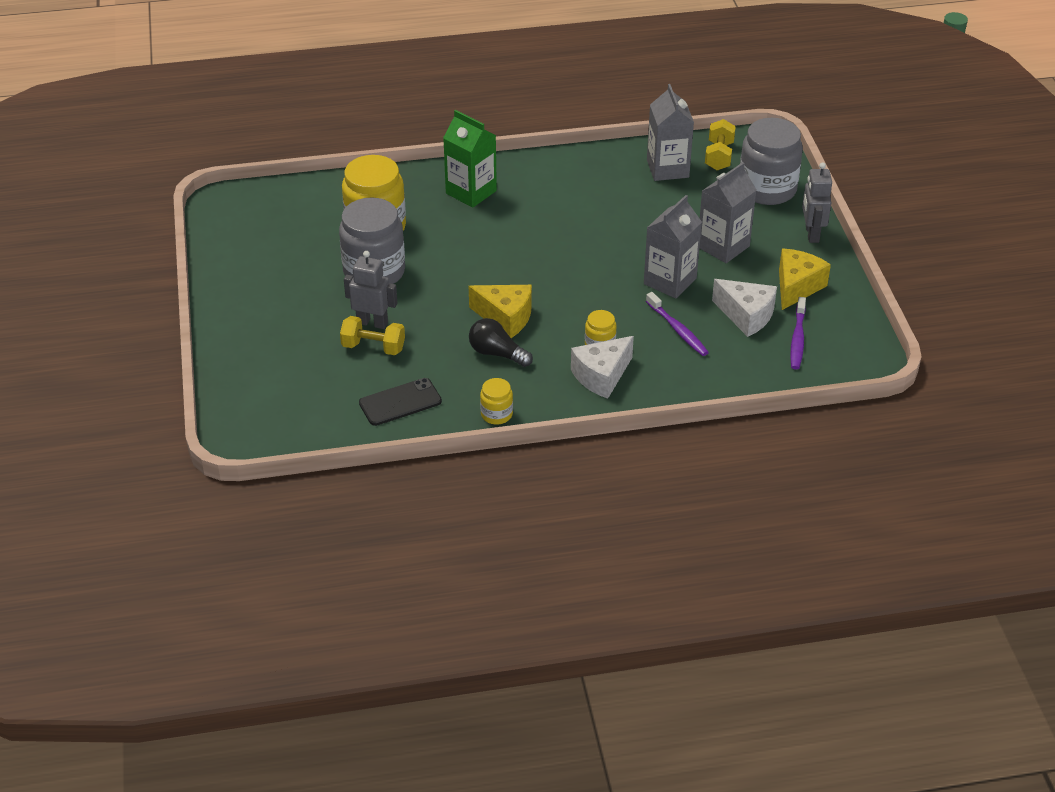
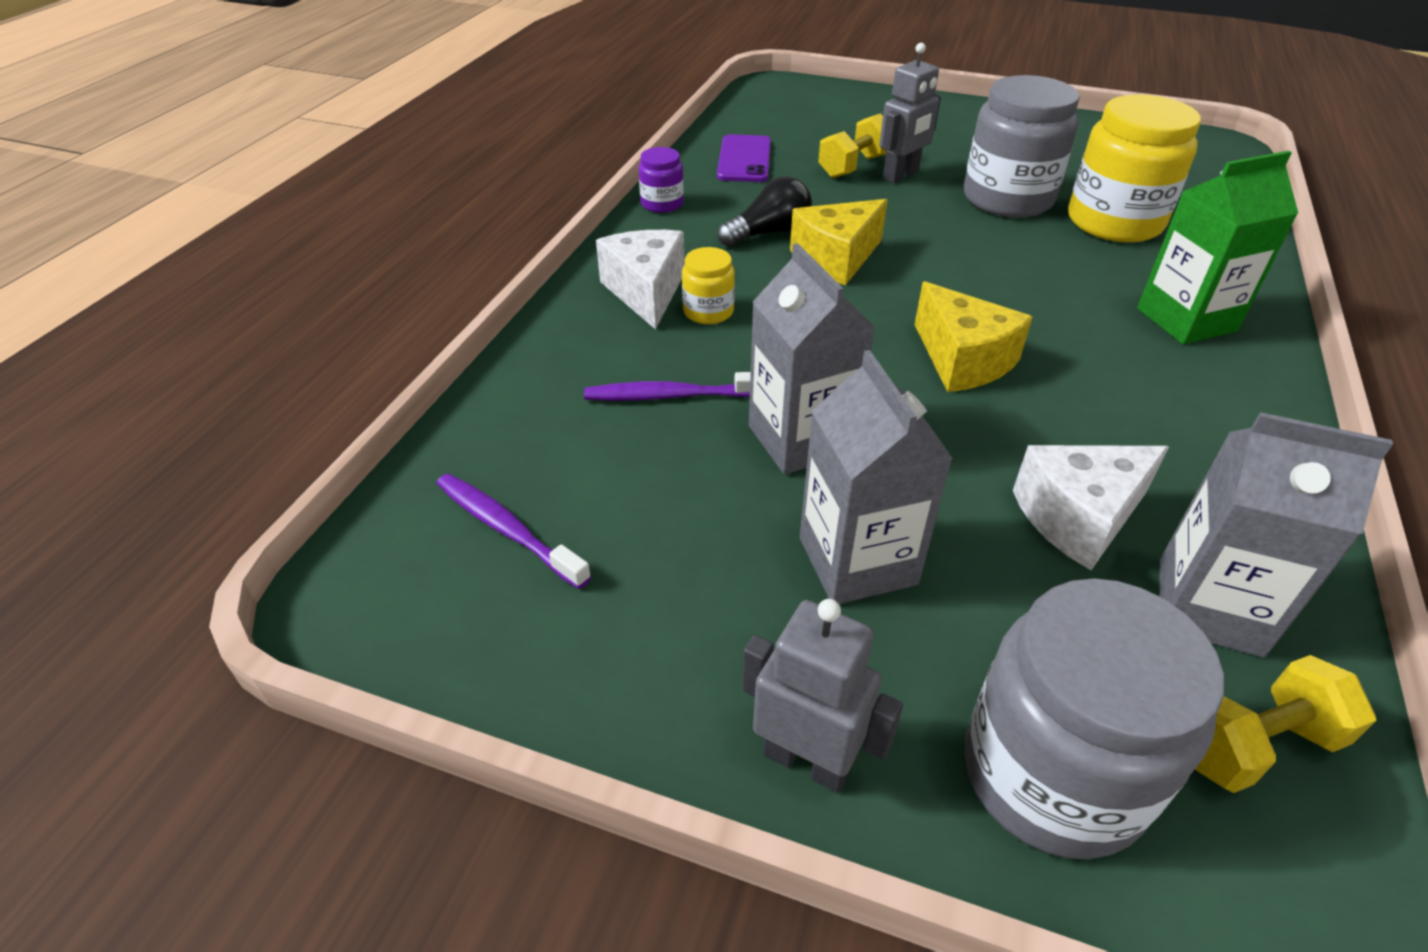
camera: 120 degrees right, 0 degrees up
black phone [359,378,442,426] -> purple phone [717,134,771,182]
yellow jar [480,378,513,424] -> purple jar [639,147,684,213]
yellow dumbbell [705,119,736,170] -> yellow dumbbell turned 60 degrees counterclockwise [1195,655,1377,793]
white cheese [712,279,777,337] -> white cheese moved to [1013,445,1169,570]
yellow cheese [779,249,831,310] -> yellow cheese moved to [915,282,1033,392]

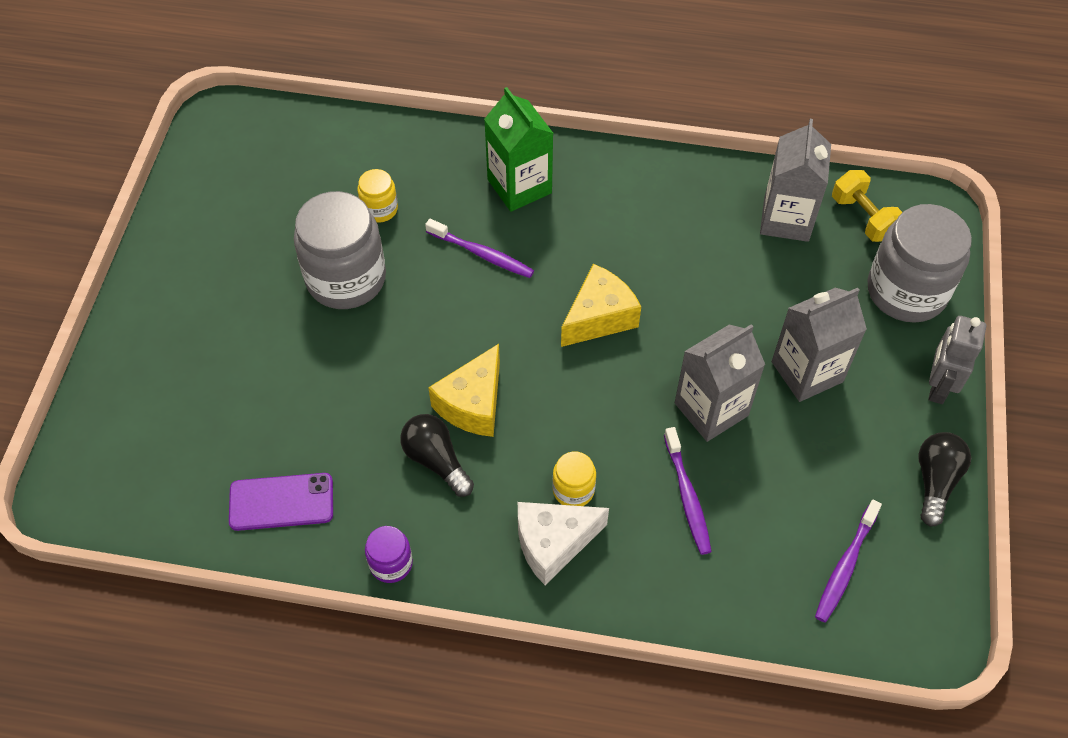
camera: 100 degrees left, 15 degrees up
yellow cheese [790,199,888,285] -> yellow cheese turned 75 degrees clockwise [428,344,500,437]
yellow dumbbell [818,113,887,178] -> none
grey robot [879,43,941,184] -> none
white cheese [1013,445,1169,570] -> none
yellow jar [1068,94,1201,243] -> yellow jar [357,169,398,222], size x0.47
none -> purple toothbrush [425,219,534,278]
none -> black light bulb [918,432,971,527]

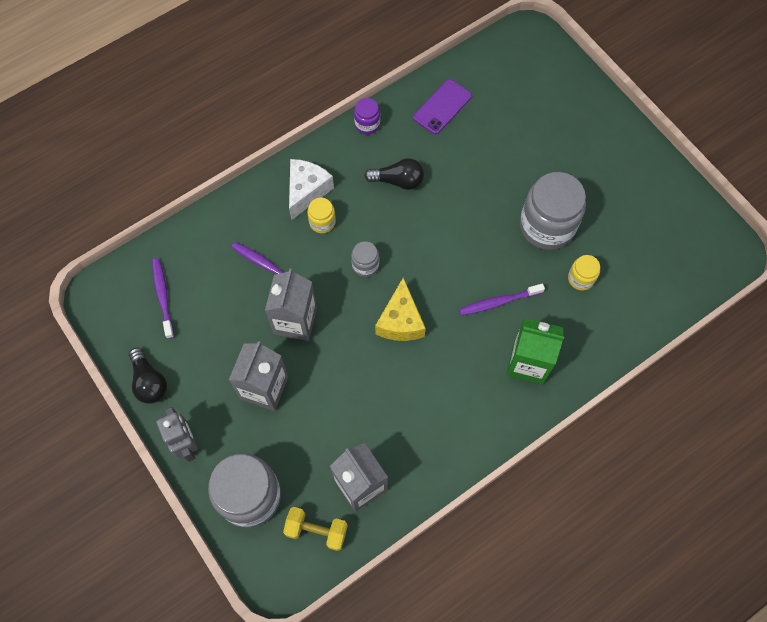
camera: 135 degrees right, 10 degrees up
yellow cheese [428,344,500,437] -> none
none -> grey jar [351,241,379,277]

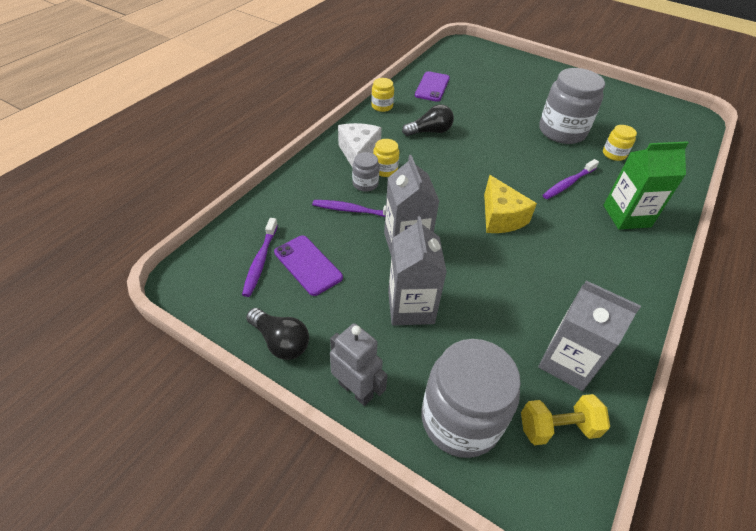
camera: 25 degrees left, 20 degrees down
purple toothbrush [152,258,174,339] -> purple toothbrush turned 135 degrees counterclockwise [242,218,278,297]
grey jar [351,241,379,277] -> grey jar moved to [352,152,379,192]
purple jar [354,98,380,134] -> yellow jar [371,78,394,112]
none -> purple phone [274,235,343,296]

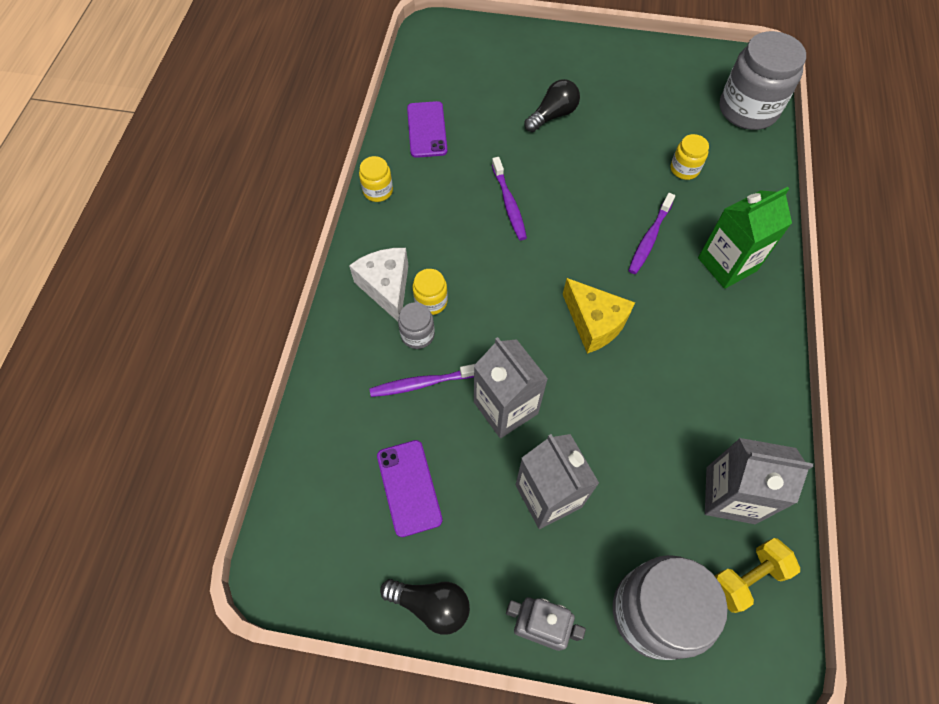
camera: 20 degrees left, 15 degrees up
purple toothbrush [242,218,278,297] -> purple toothbrush moved to [492,157,527,240]
purple phone [274,235,343,296] -> purple phone turned 45 degrees clockwise [377,440,443,537]
black light bulb [402,104,454,136] -> black light bulb moved to [524,79,580,132]
grey jar [539,68,605,144] -> grey jar moved to [720,31,806,130]

